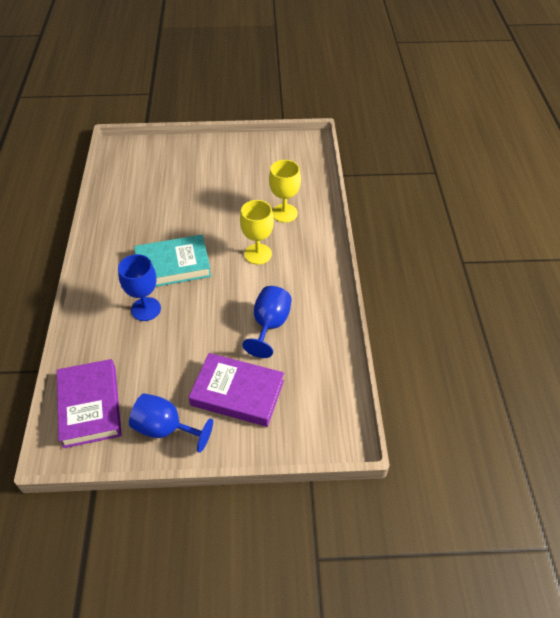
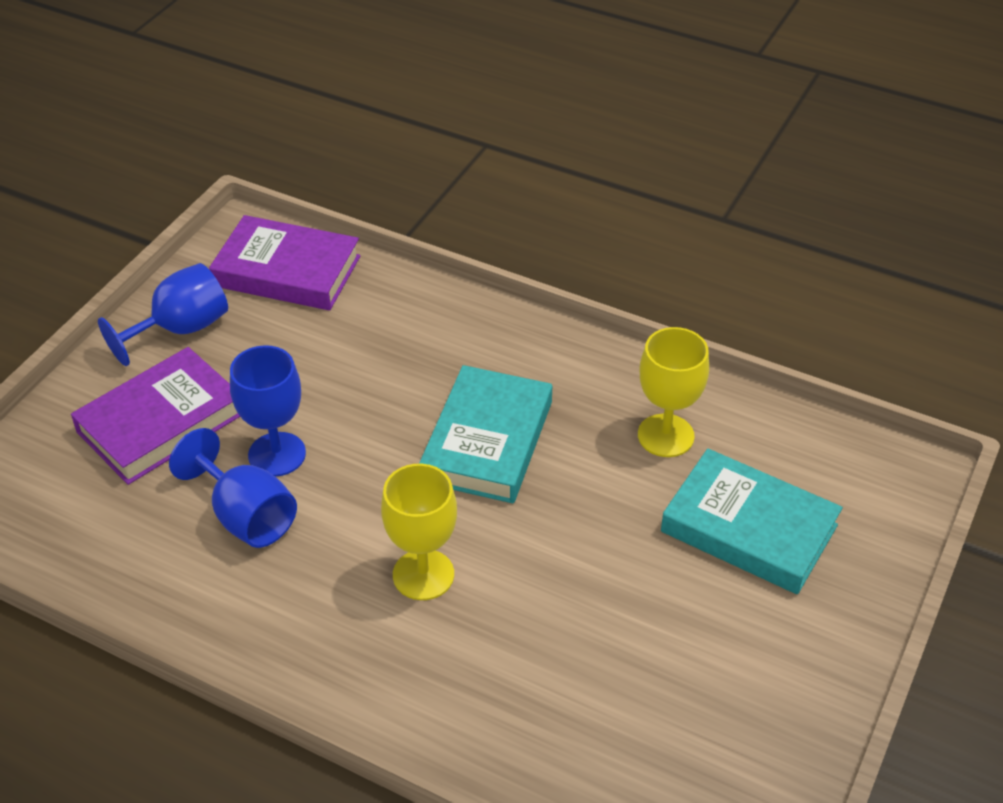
camera: 120 degrees right, 5 degrees down
blue goblet [118,254,161,321] -> blue goblet moved to [230,345,306,476]
yellow goblet [269,160,301,223] -> yellow goblet moved to [638,327,709,457]
none -> turquoise book [661,449,843,594]

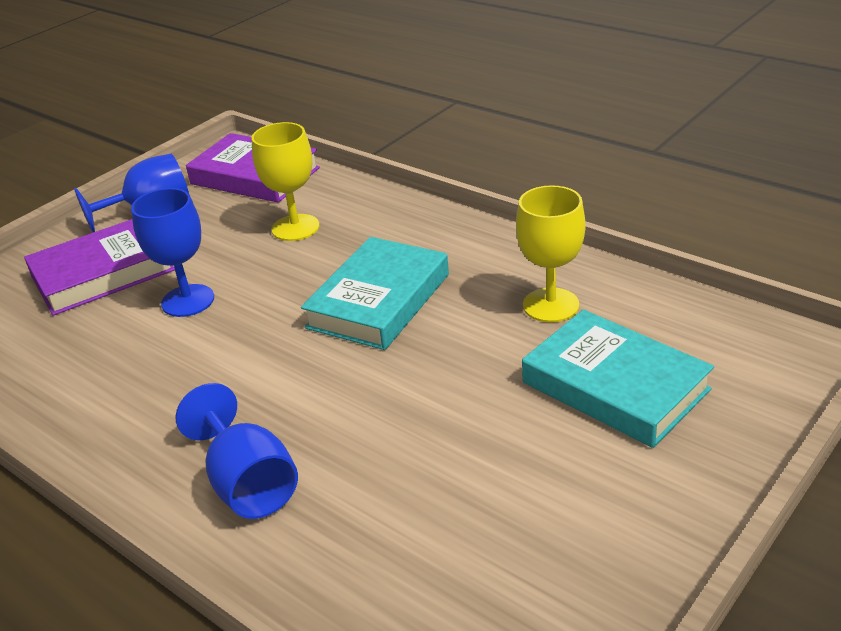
camera: 15 degrees right, 10 degrees down
blue goblet [169,428,297,548] -> blue goblet moved to [175,383,298,519]
yellow goblet [381,464,457,600] -> yellow goblet moved to [251,122,319,241]

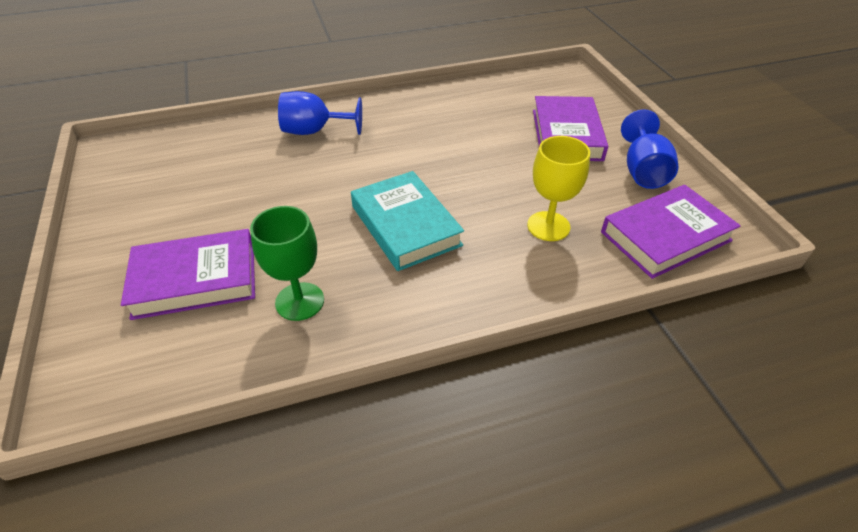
camera: 120 degrees right, 10 degrees up
blue goblet [131,188,214,317] -> none
yellow goblet [516,185,585,322] -> green goblet [250,206,324,321]
turquoise book [522,310,714,448] -> purple book [121,229,255,320]

